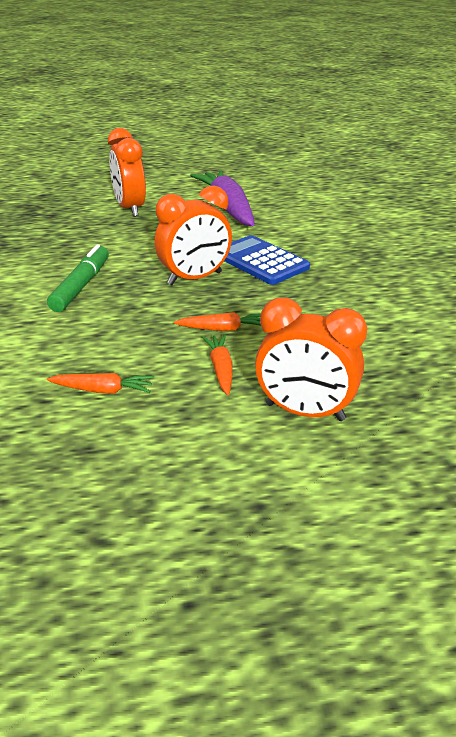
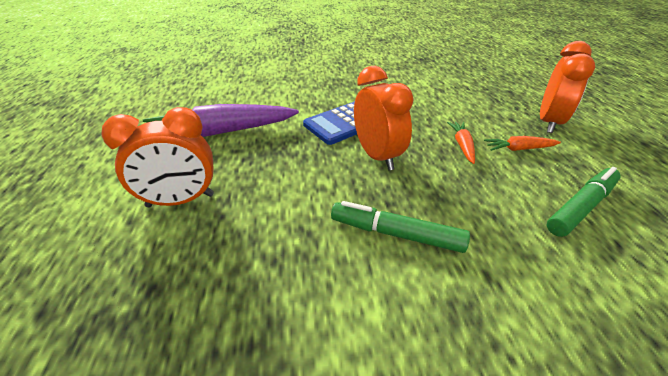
camera: 85 degrees left, 5 degrees up
orange carrot [47,373,154,394] -> green marker [547,167,621,237]

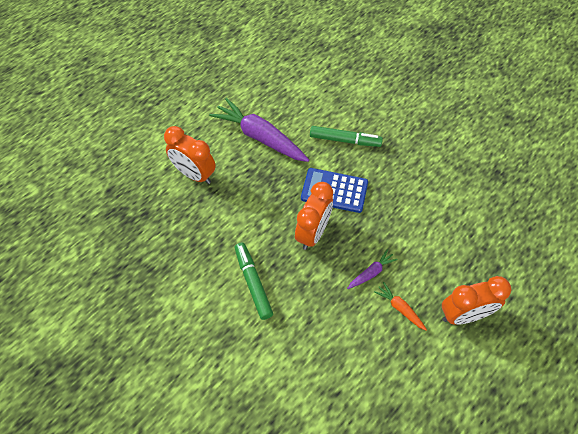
camera: 50 degrees right, 20 degrees up
orange carrot [447,122,475,164] -> purple carrot [347,249,398,289]
green marker [547,167,621,237] -> green marker moved to [310,126,383,147]

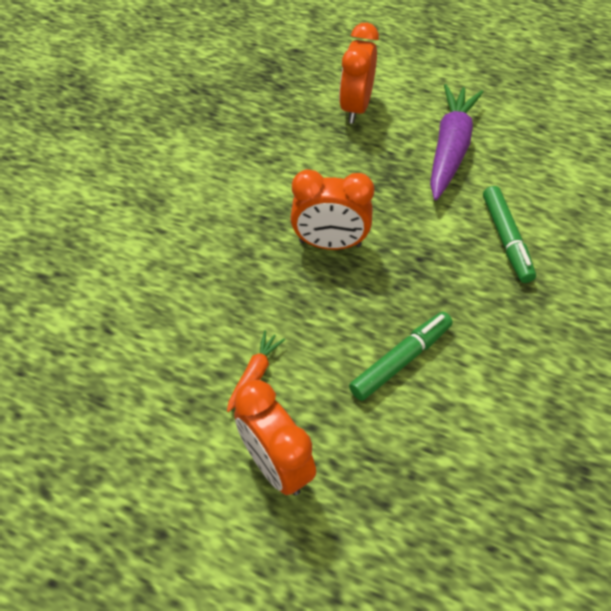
camera: 70 degrees right, 5 degrees down
green marker [235,242,273,320] -> green marker moved to [349,312,453,401]
blue calculator [301,168,368,213] -> none
purple carrot [347,249,398,289] -> none

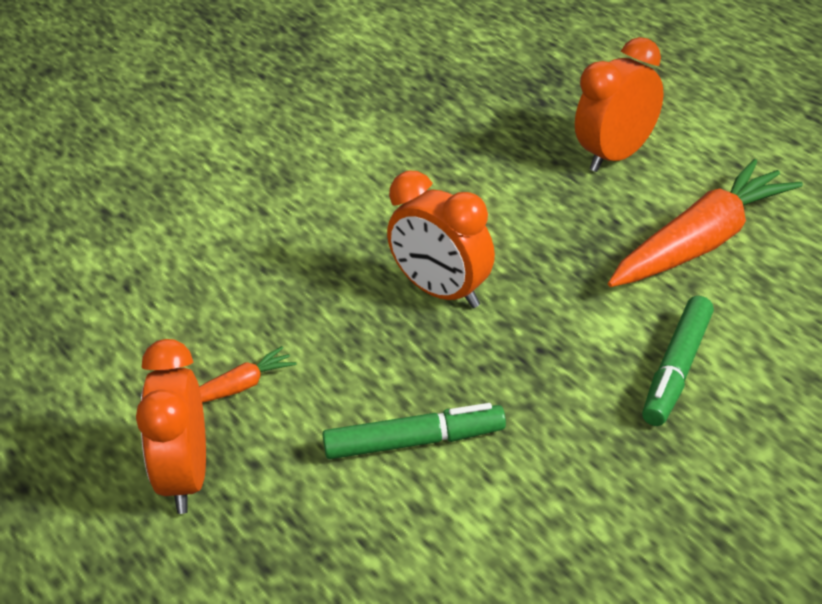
camera: 35 degrees right, 15 degrees down
purple carrot [430,84,483,200] -> orange carrot [608,159,803,287]

